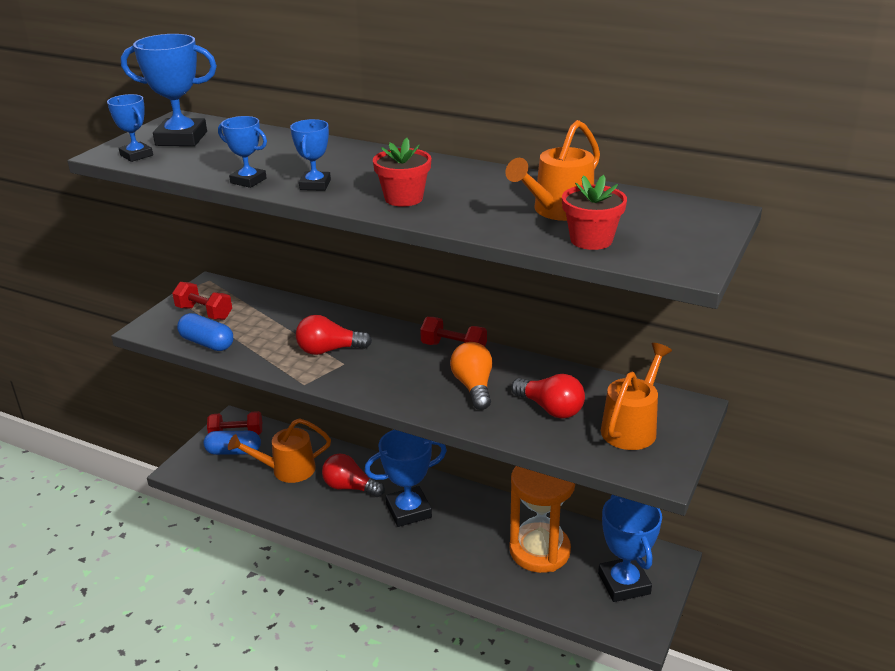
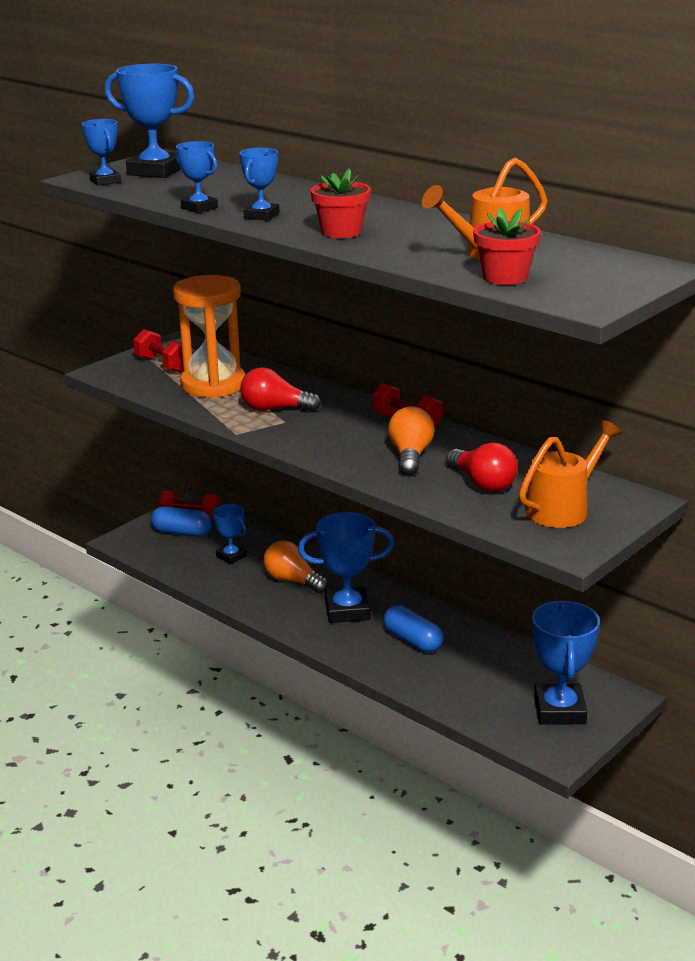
camera: 15 degrees right, 5 degrees down
blue capsule [177,313,233,351] -> blue capsule moved to [383,605,443,652]
orange watering can [228,418,331,483] -> blue trophy [212,504,247,564]
red light bulb [322,453,385,497] -> orange light bulb [264,540,328,593]
orange hourglass [510,466,575,573] -> orange hourglass moved to [173,275,246,398]

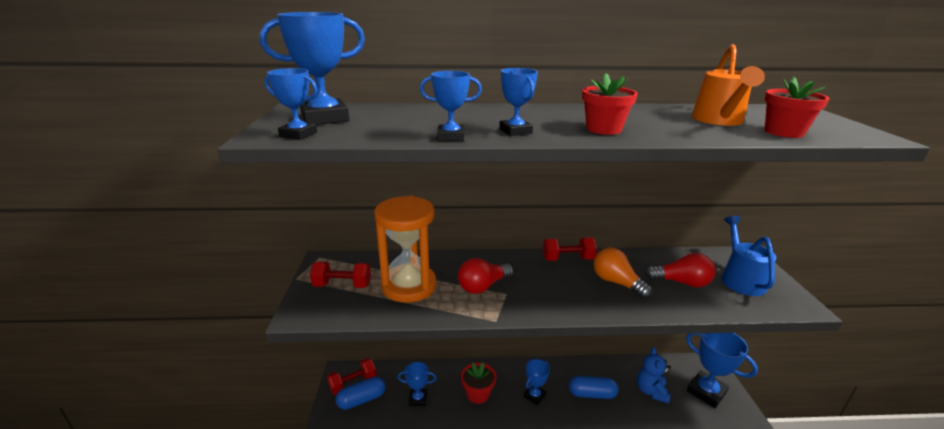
camera: 45 degrees left, 0 degrees up
orange light bulb [264,540,328,593] -> red flower pot [461,363,496,404]
blue trophy [298,512,394,623] -> blue trophy [524,359,550,405], size x0.57
orange watering can [519,420,622,528] -> blue watering can [721,216,777,296]
none -> blue teddy bear [637,347,671,404]

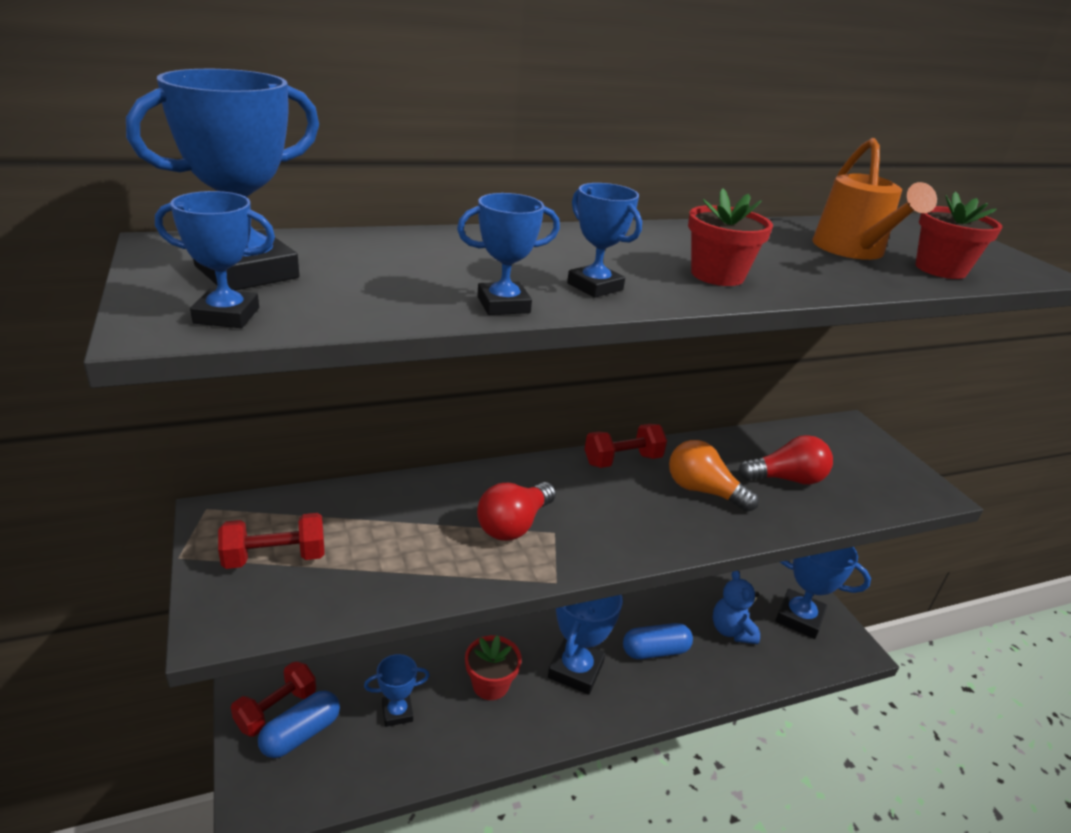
camera: 20 degrees left, 5 degrees up
orange hourglass [374,196,436,303] -> none
blue trophy [524,359,550,405] -> blue trophy [548,595,623,695], size x1.75
blue watering can [721,216,777,296] -> none

